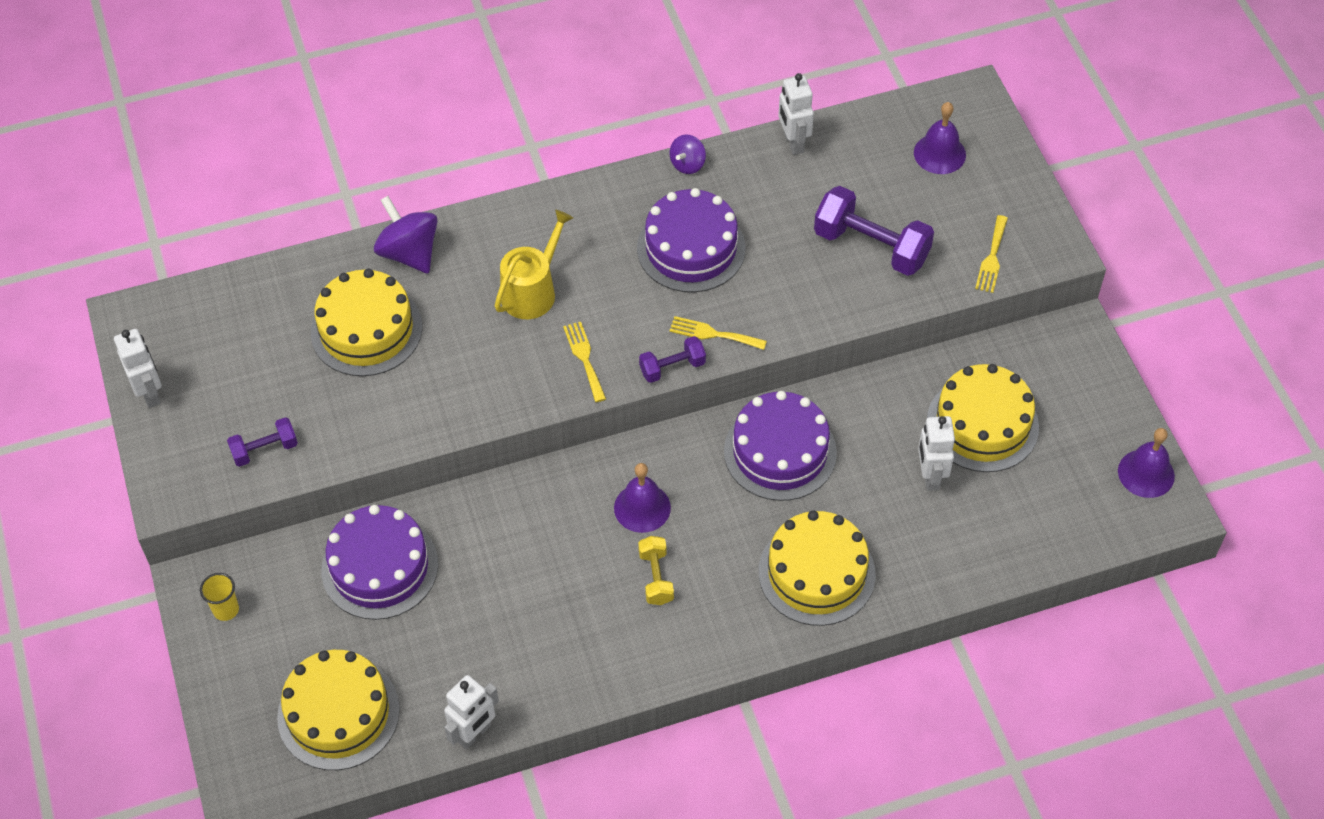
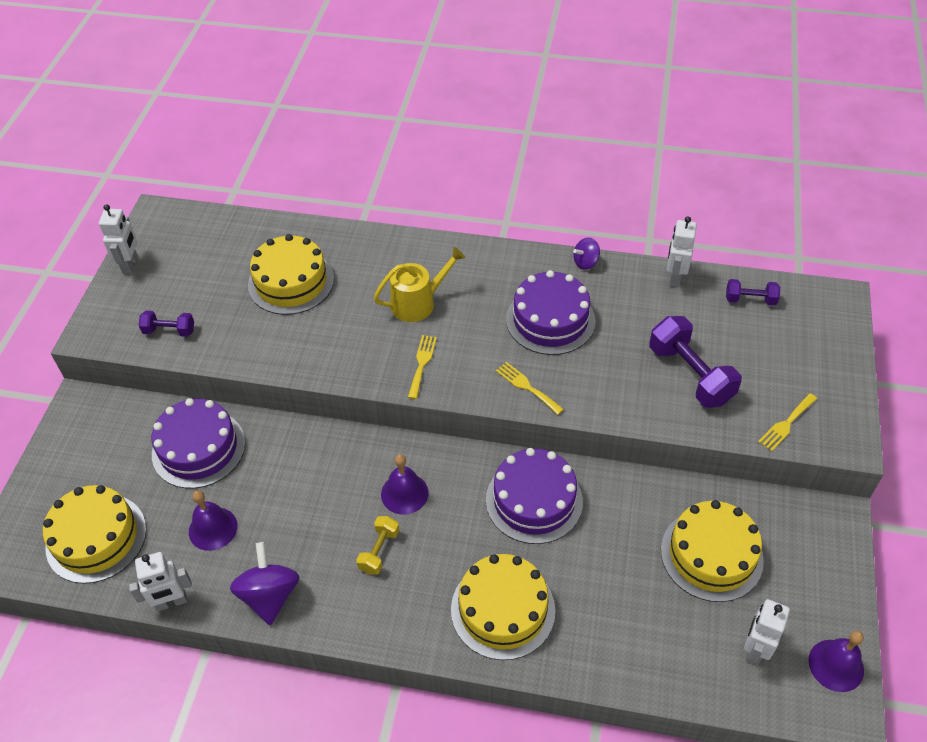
camera: 30 degrees right, 5 degrees down
yellow cup [200,573,239,621] -> none
purple spinning top [374,196,438,273] -> purple spinning top moved to [230,542,299,625]
purple dumbbell [639,336,706,383] -> purple dumbbell moved to [726,279,780,306]
purple bell [914,102,966,174] -> purple bell moved to [189,490,237,551]
white robot [918,416,955,491] -> white robot moved to [744,599,790,666]

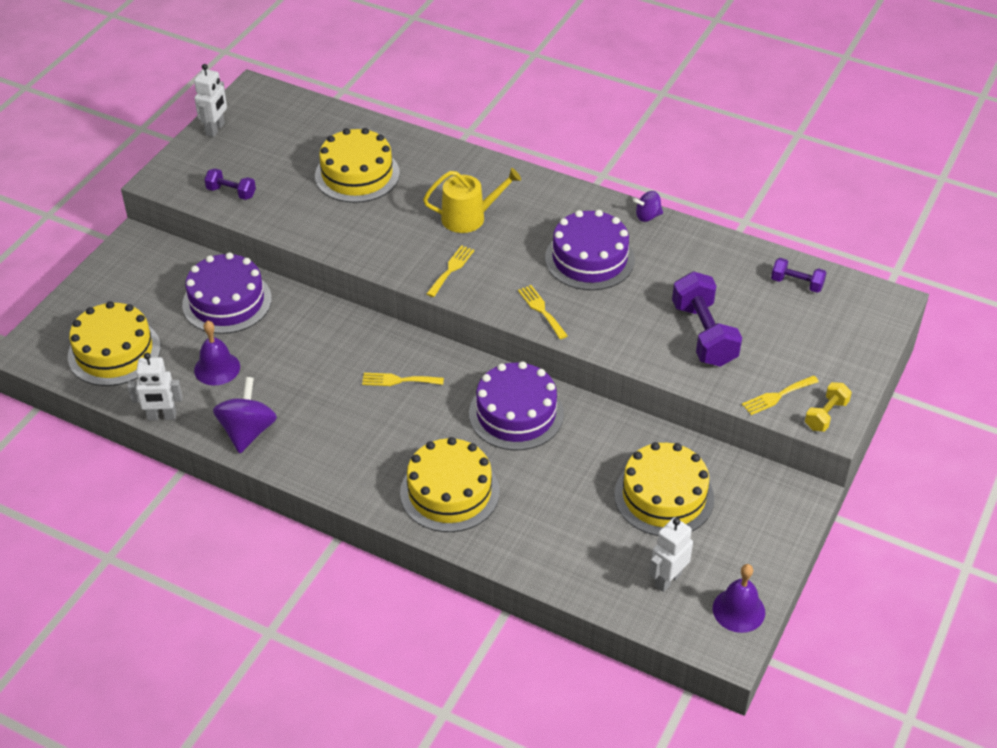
camera: 15 degrees right, 5 degrees down
yellow dumbbell [356,516,400,575] -> yellow dumbbell moved to [805,382,852,432]
purple bell [381,454,428,515] -> yellow fork [362,373,444,386]
white robot [667,216,697,287] -> none

